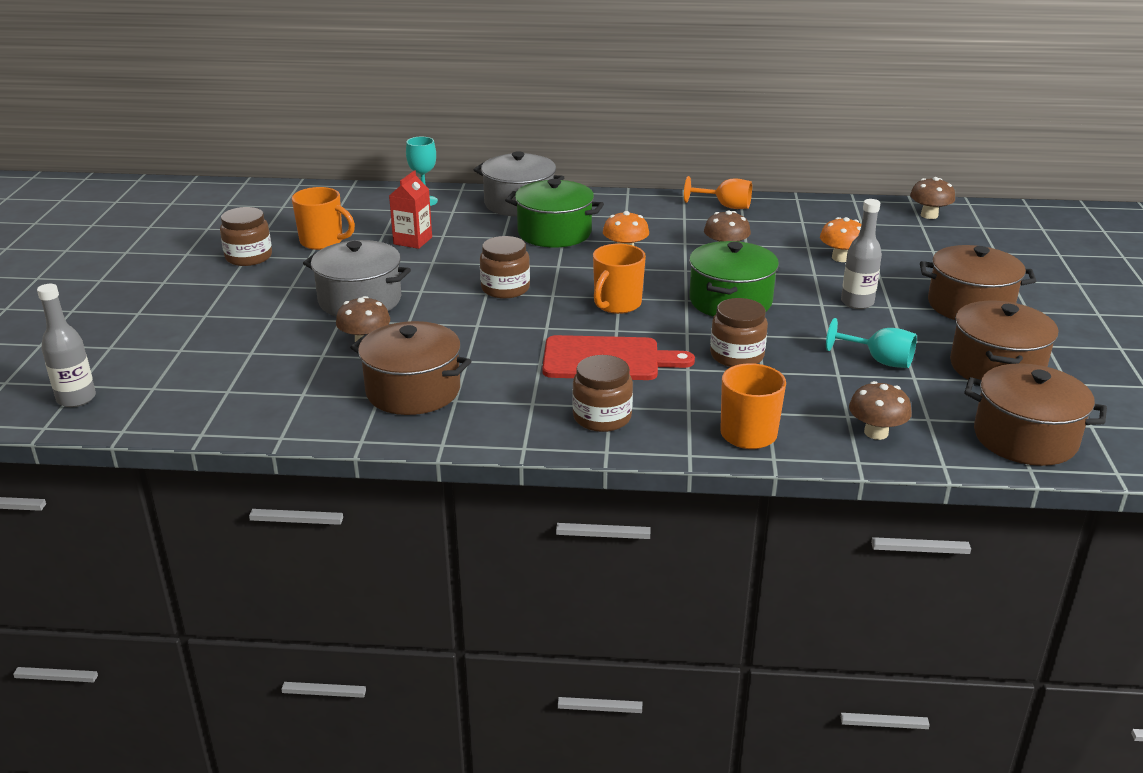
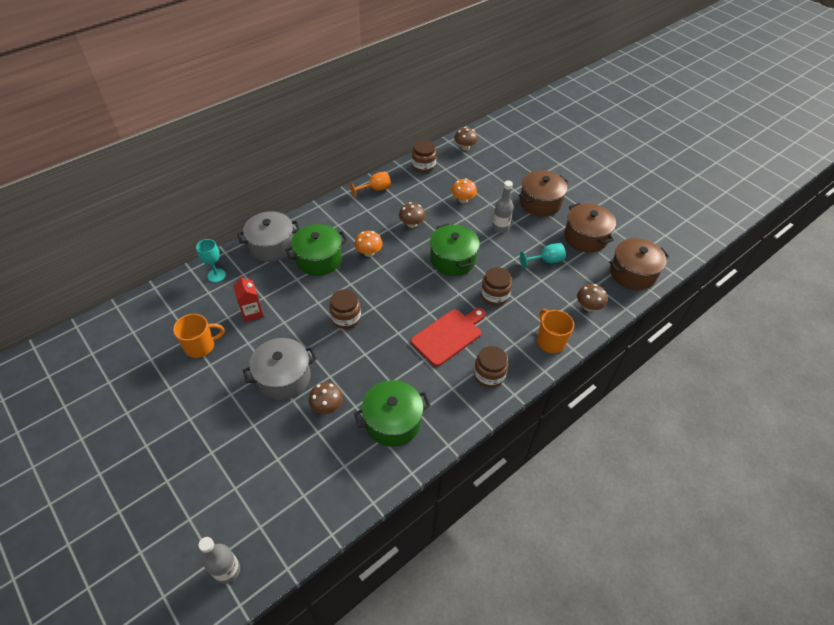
camera: 45 degrees left, 20 degrees up
brown jar [220,207,272,266] -> brown jar moved to [412,140,436,173]
brown pot [350,321,471,415] -> green pot [354,380,431,447]
orange mug [593,244,646,314] -> none

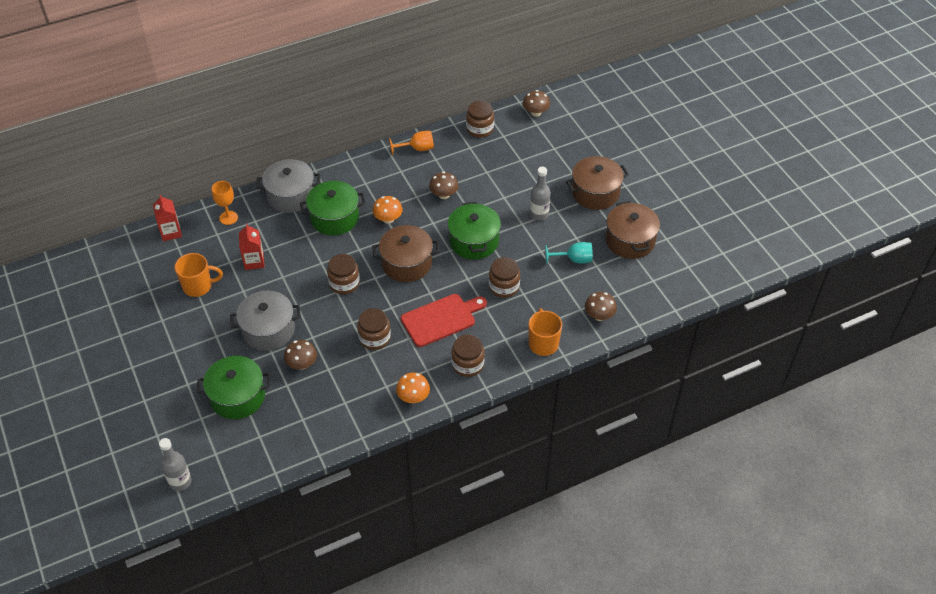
camera: 15 degrees right, 0 degrees up
turquoise goblet [196,239,226,282] -> orange goblet [212,181,238,225]
green pot [354,380,431,447] -> green pot moved to [197,356,270,419]
orange mushroom [451,178,477,203] -> orange mushroom moved to [396,373,430,403]
brown pot [609,238,669,290] -> brown pot moved to [372,225,440,282]
none -> red carton [153,195,182,241]
none -> brown jar [357,308,391,350]

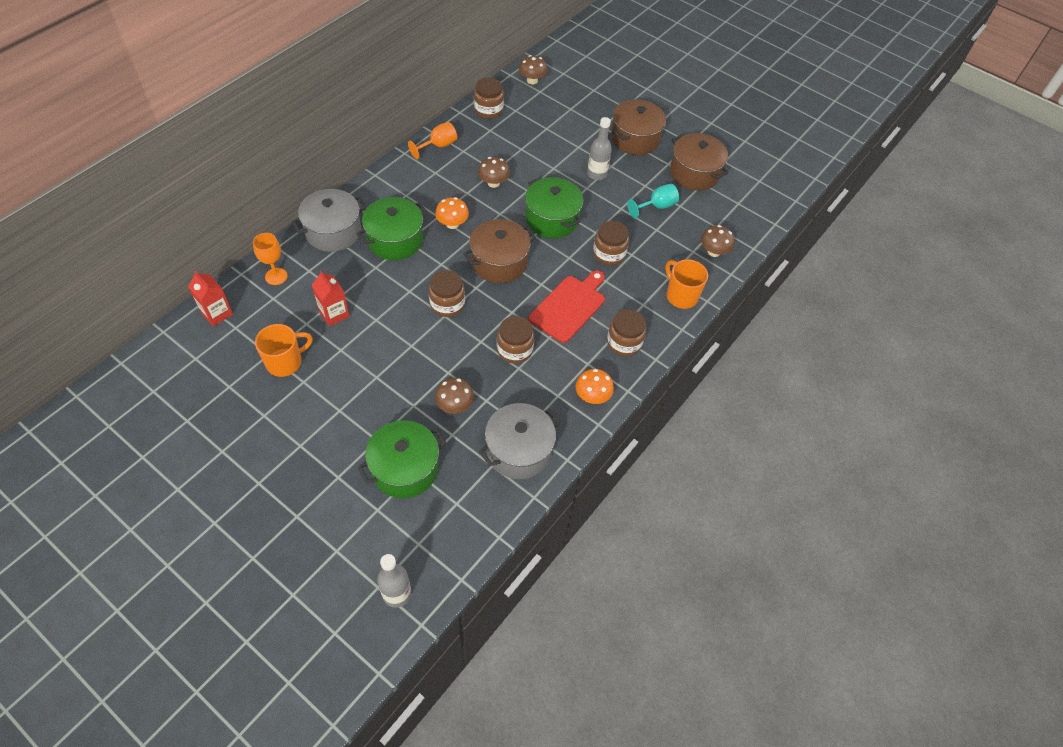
camera: 30 degrees left, 5 degrees up
grey pot [230,291,301,351] -> grey pot moved to [479,403,561,479]

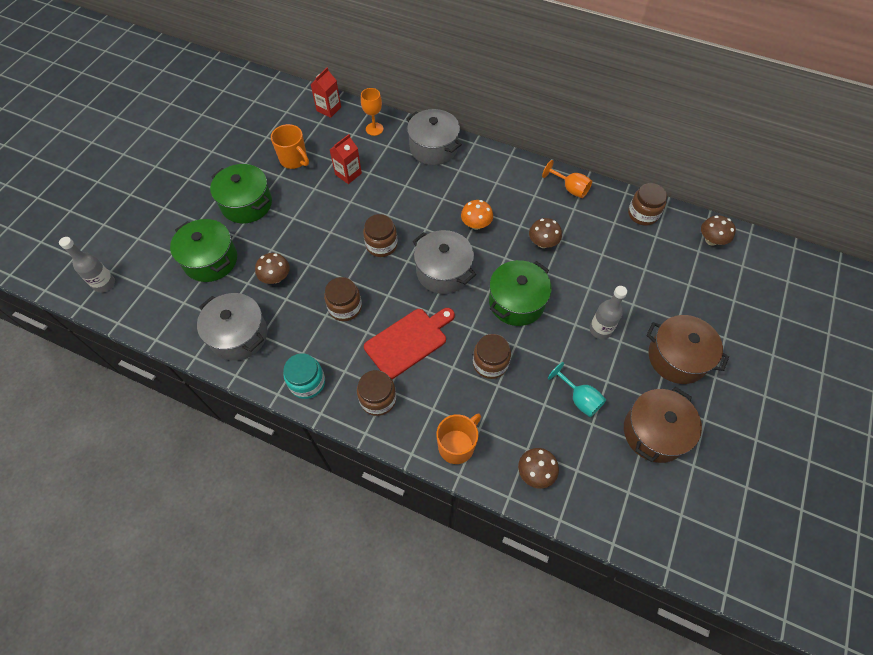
camera: 80 degrees right, 5 degrees up
green pot [357,197,428,260] -> green pot moved to [210,164,272,223]
brown pot [463,219,536,283] -> grey pot [413,230,476,294]
red cutting board [529,270,605,343] -> red cutting board turned 60 degrees counterclockwise [364,308,455,379]
orange mushroom [576,369,614,404] -> turquoise jar [283,353,325,399]

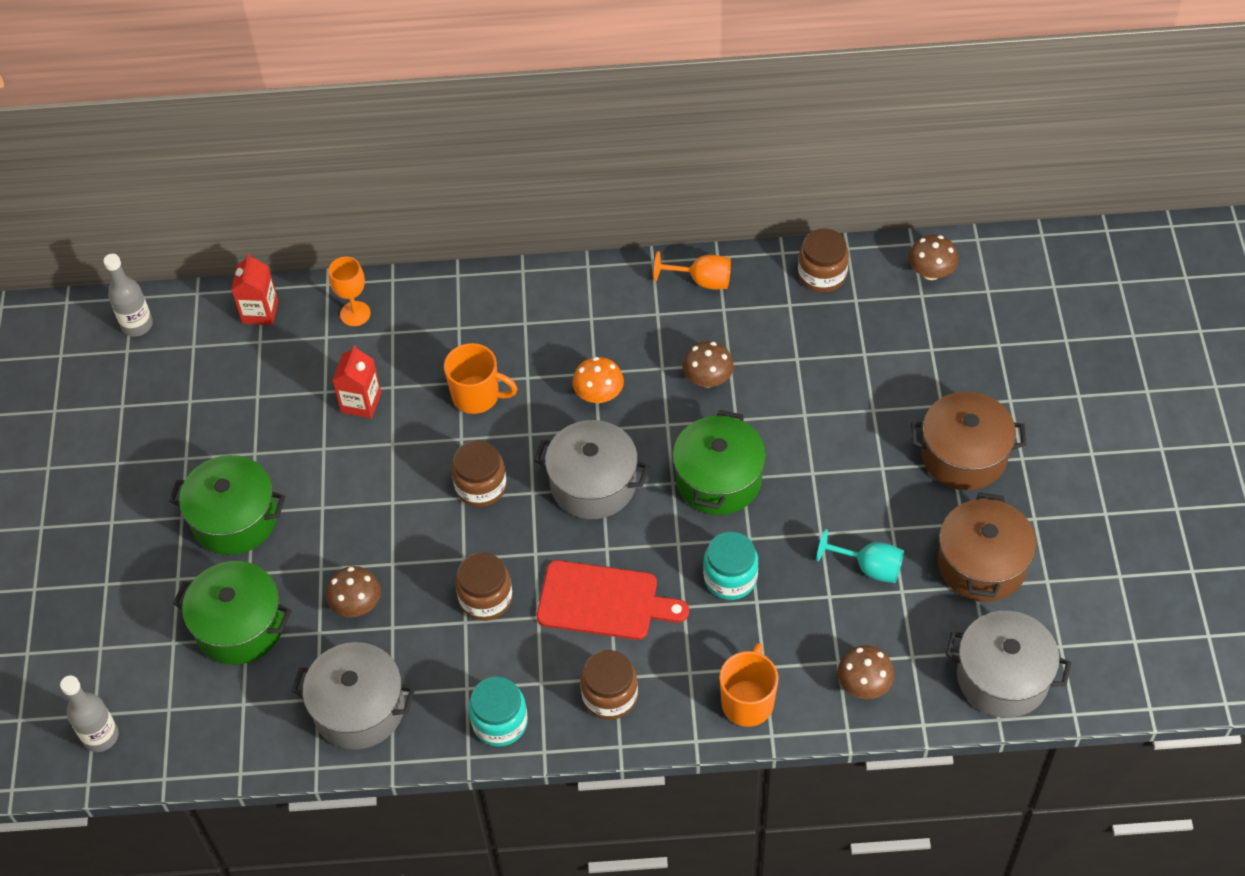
camera: 25 degrees left, 5 degrees down
orange mug [271,124,309,169] -> orange mug moved to [444,343,518,414]
red cutting board [364,308,455,379] -> red cutting board turned 75 degrees clockwise [537,560,689,640]
grey pot [406,109,462,165] -> grey pot moved to [946,611,1071,718]
brown jar [473,334,511,379] -> turquoise jar [703,532,758,600]
grey bottle [590,286,627,339] -> grey bottle moved to [104,254,153,337]

